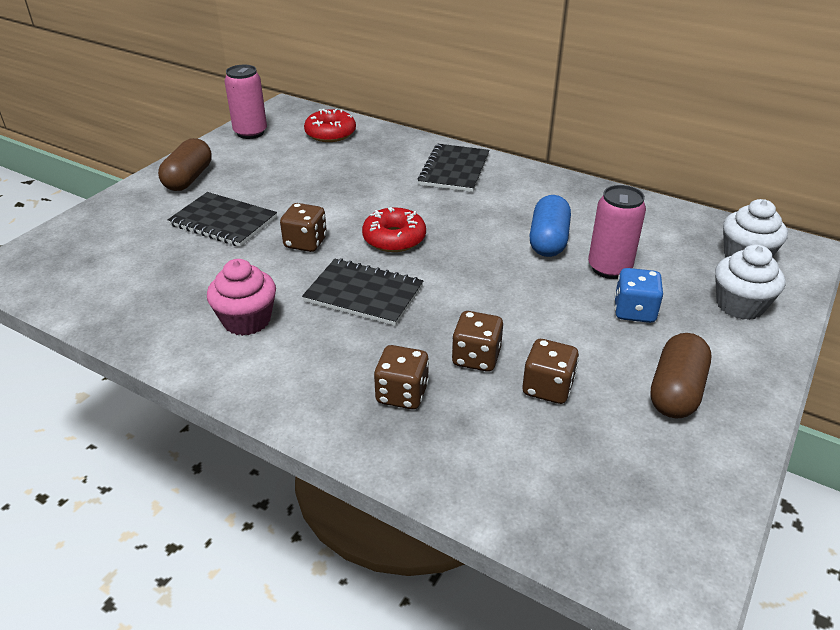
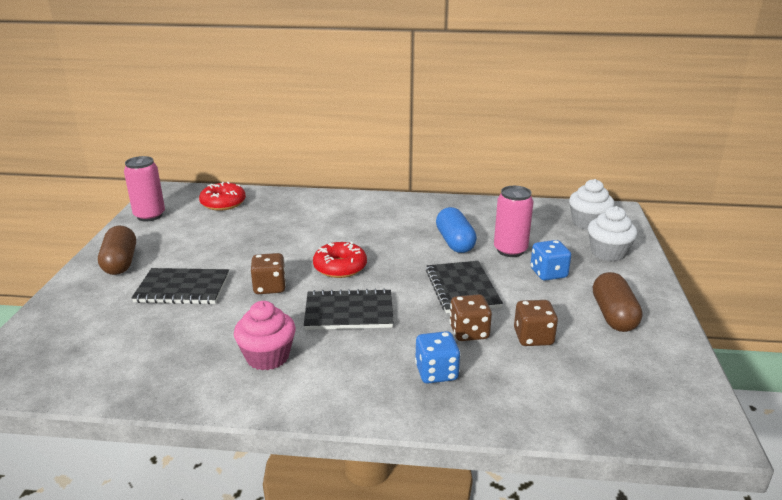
camera: 25 degrees left, 10 degrees down
brown dice [374,345,429,409] -> blue dice [415,331,461,383]
black notebook [417,144,489,192] -> black notebook moved to [426,261,503,313]

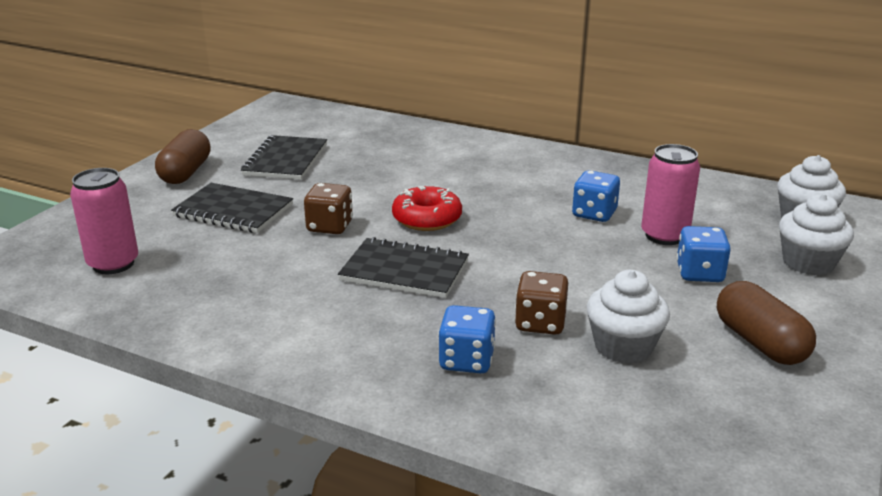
camera: 20 degrees right, 0 degrees up
pink can [124,156,165,221] -> pink can moved to [70,168,138,274]
red donut [199,182,246,211] -> none
pink cupcake [234,301,296,370] -> none
black notebook [426,261,503,313] -> black notebook moved to [241,135,327,180]
blue capsule [436,207,477,253] -> blue dice [572,170,620,222]
brown dice [514,300,558,346] -> white cupcake [587,270,670,364]
brown capsule [593,272,642,332] -> brown capsule turned 45 degrees counterclockwise [717,281,816,365]

